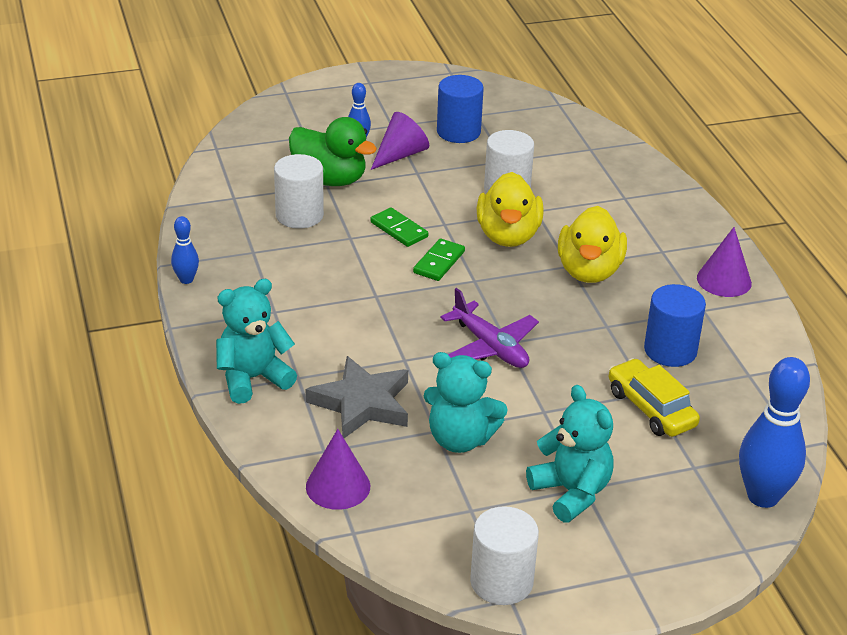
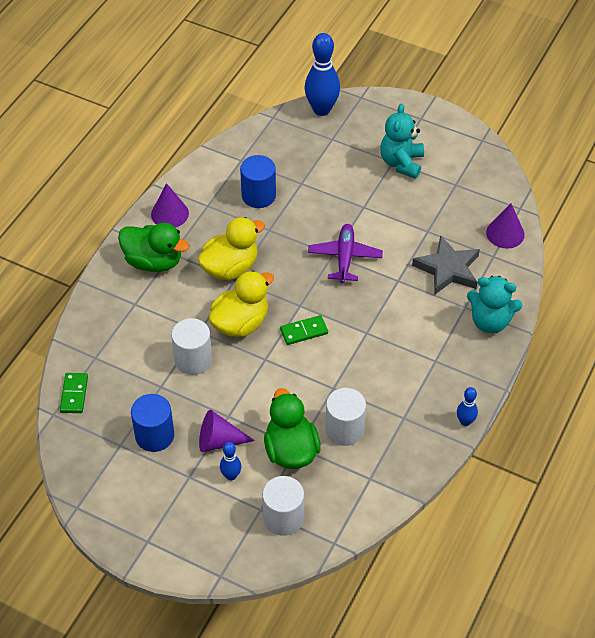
camera: 135 degrees left, 15 degrees up
green domino [370,207,428,247] -> green domino moved to [60,373,88,413]
turquoise teddy bear [423,352,508,453] -> none
white cylinder [470,506,539,605] -> white cylinder moved to [262,476,304,536]
yellow car [609,358,700,437] -> none
none -> green duck [118,223,190,272]

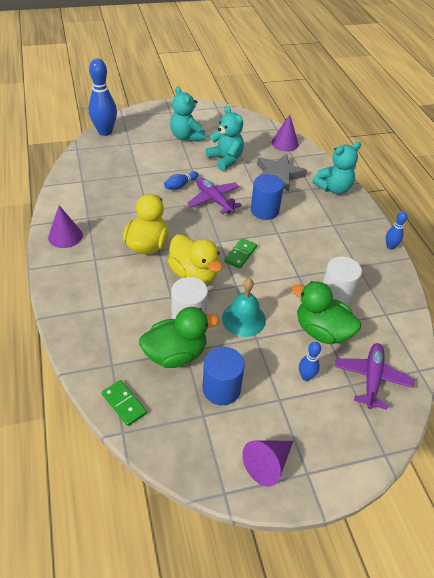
camera: 45 degrees left, 5 degrees down
green duck [118,223,190,272] -> green duck moved to [139,307,219,368]
purple cone [199,410,255,452] -> purple cone moved to [242,440,293,486]
yellow duck [209,271,274,337] -> yellow duck turned 135 degrees clockwise [168,234,223,284]
blue cylinder [240,155,276,208] -> blue cylinder moved to [251,174,284,220]
white cylinder [262,476,304,536] -> purple plane [335,343,414,410]
none -> blue bowling pin [164,171,199,190]
none -> turquoise teddy bear [206,106,244,171]
none -> turquoise bell [222,278,266,337]

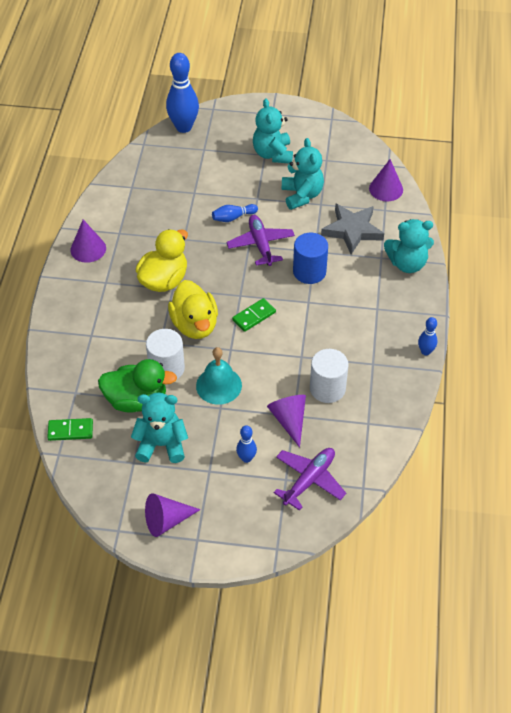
camera: 25 degrees right, 5 degrees up
green domino [102,380,147,426] -> green domino turned 75 degrees counterclockwise [47,418,93,441]
blue cylinder [203,347,245,405] -> turquoise teddy bear [131,393,188,463]
green duck [291,281,361,344] -> purple cone [267,395,306,448]

